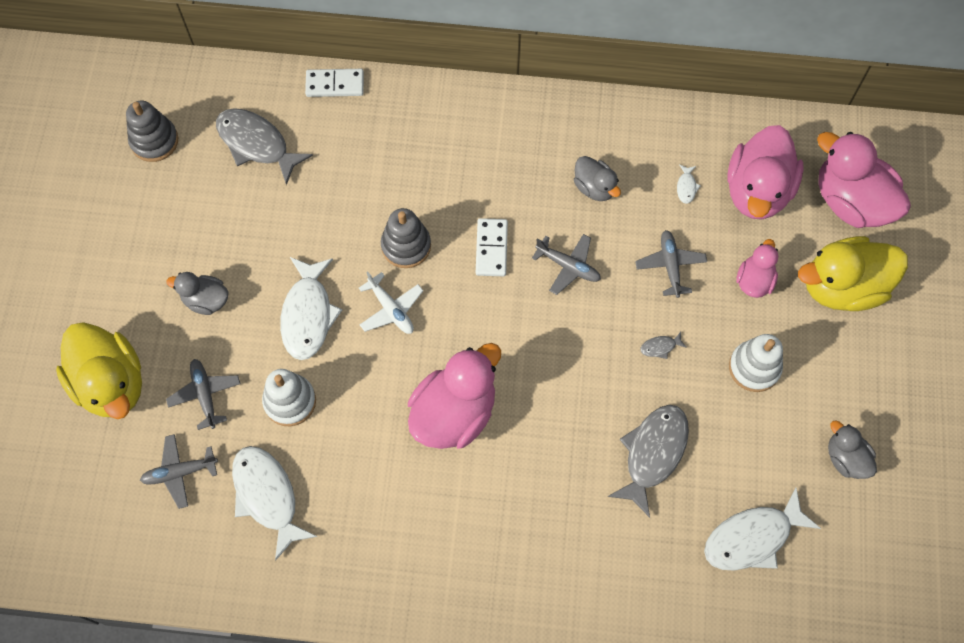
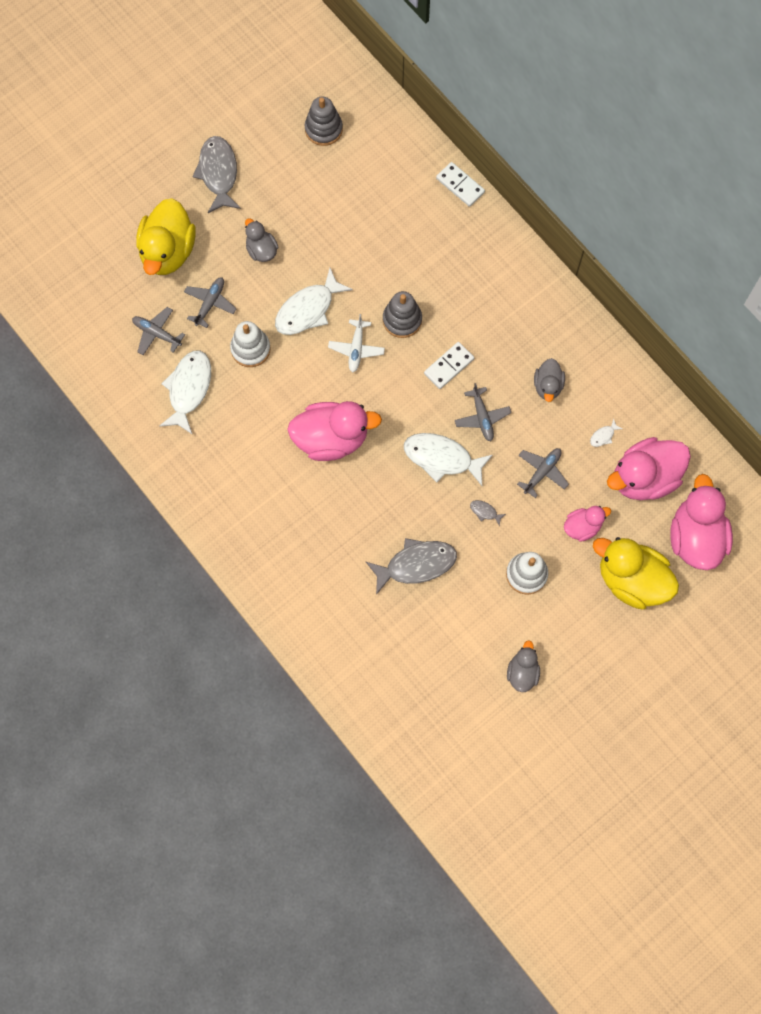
camera: 45 degrees right, 5 degrees up
grey fish [216,108,313,185] -> grey fish moved to [192,136,241,213]
white fish [704,488,821,571] -> white fish moved to [404,433,493,486]

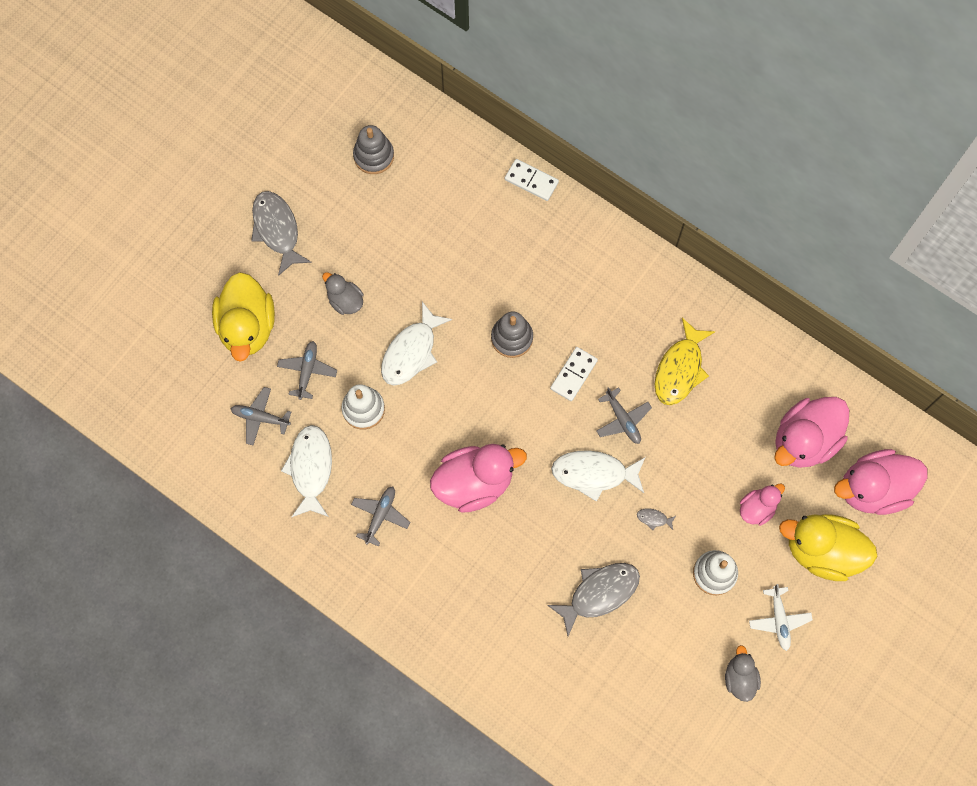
camera: 15 degrees left, 0 degrees up
white plane [328,314,385,373] -> white plane moved to [749,584,813,651]
grey plane [517,448,569,498] -> grey plane moved to [351,487,410,547]
grey duck [534,358,565,402] -> yellow fish [655,318,716,405]
white fish [590,419,622,447] -> none
pink duck [670,474,733,570] -> pink duck turned 90 degrees counterclockwise [834,449,927,515]

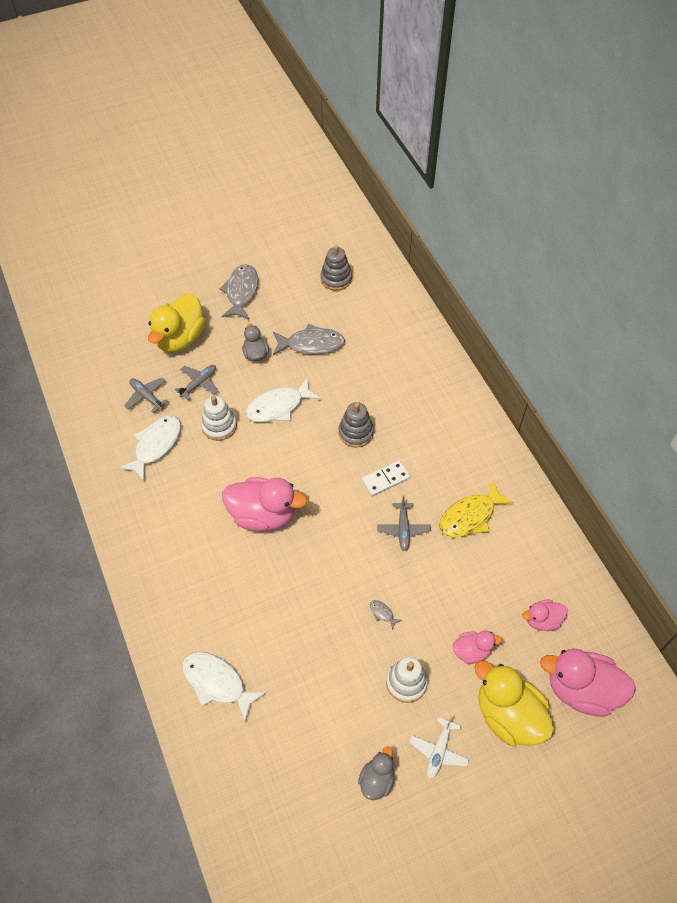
camera: 30 degrees right, 15 degrees down
grey plane [351,487,410,547] -> none
white domino [505,159,559,201] -> none
grey fish [547,563,640,636] -> grey fish moved to [273,323,345,355]
white fish [551,451,645,502] -> white fish moved to [182,652,267,722]
pink duck [774,397,849,468] -> pink duck [522,600,568,631], size x0.53

